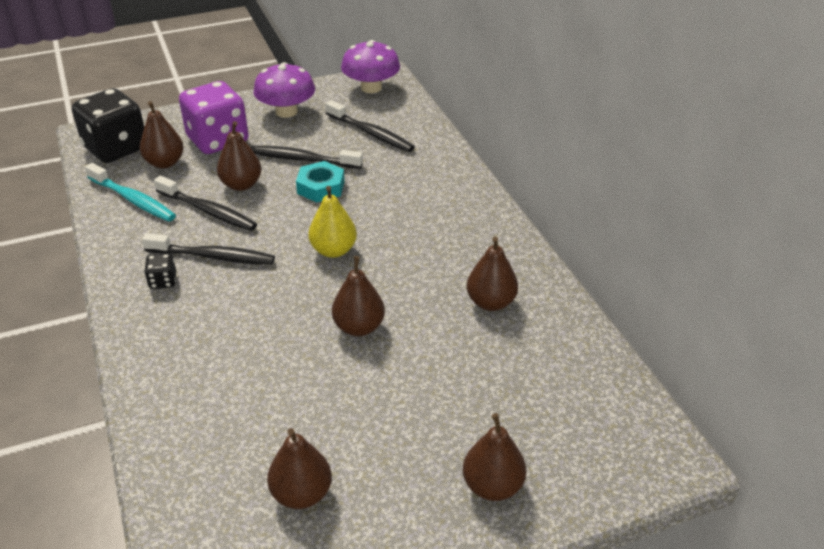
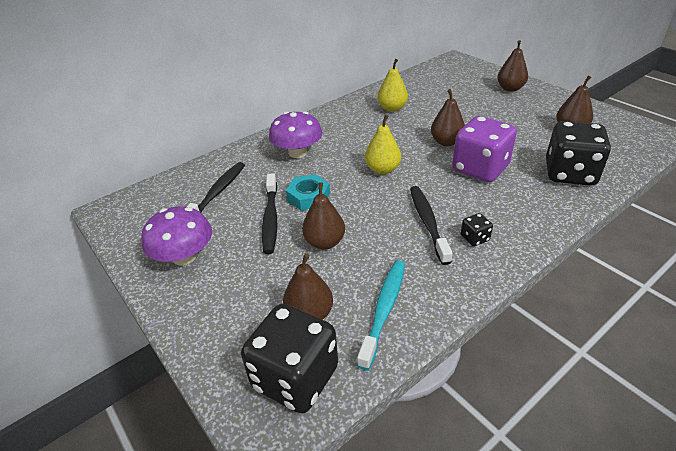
camera: 105 degrees left, 0 degrees up
black toothbrush [154,176,257,231] -> none
purple dice [179,81,248,154] -> purple dice moved to [452,116,517,182]
purple mushroom [341,40,400,93] -> purple mushroom moved to [269,111,322,158]
brown pear [467,237,518,311] -> yellow pear [378,59,408,112]
none -> black dice [546,121,611,186]

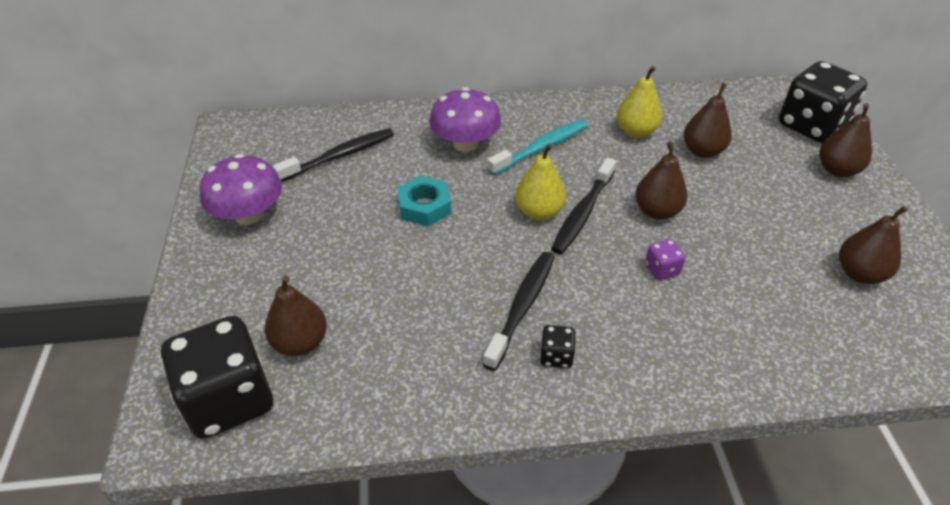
camera: 30 degrees right, 5 degrees up
black toothbrush [262,174,277,254] -> black toothbrush moved to [551,158,616,254]
brown pear [302,182,345,250] -> brown pear moved to [684,83,732,158]
turquoise toothbrush [357,260,405,370] -> turquoise toothbrush moved to [487,120,588,176]
purple dice [452,116,517,182] -> purple dice [645,239,685,280], size x0.42
black dice [546,121,611,186] -> black dice moved to [779,61,867,143]

